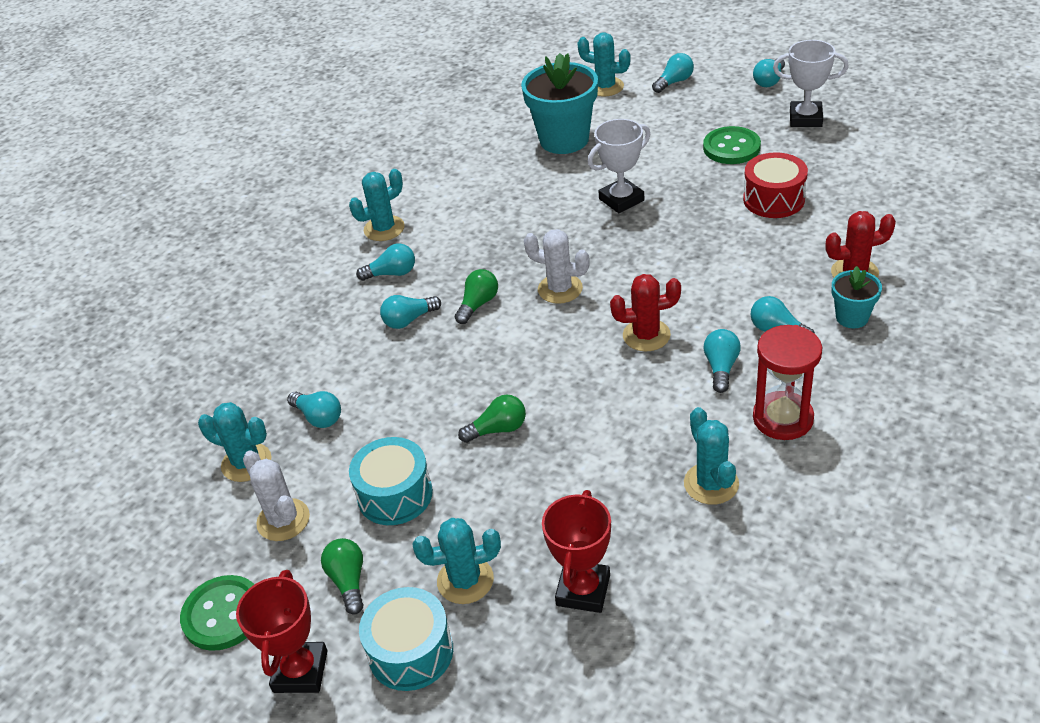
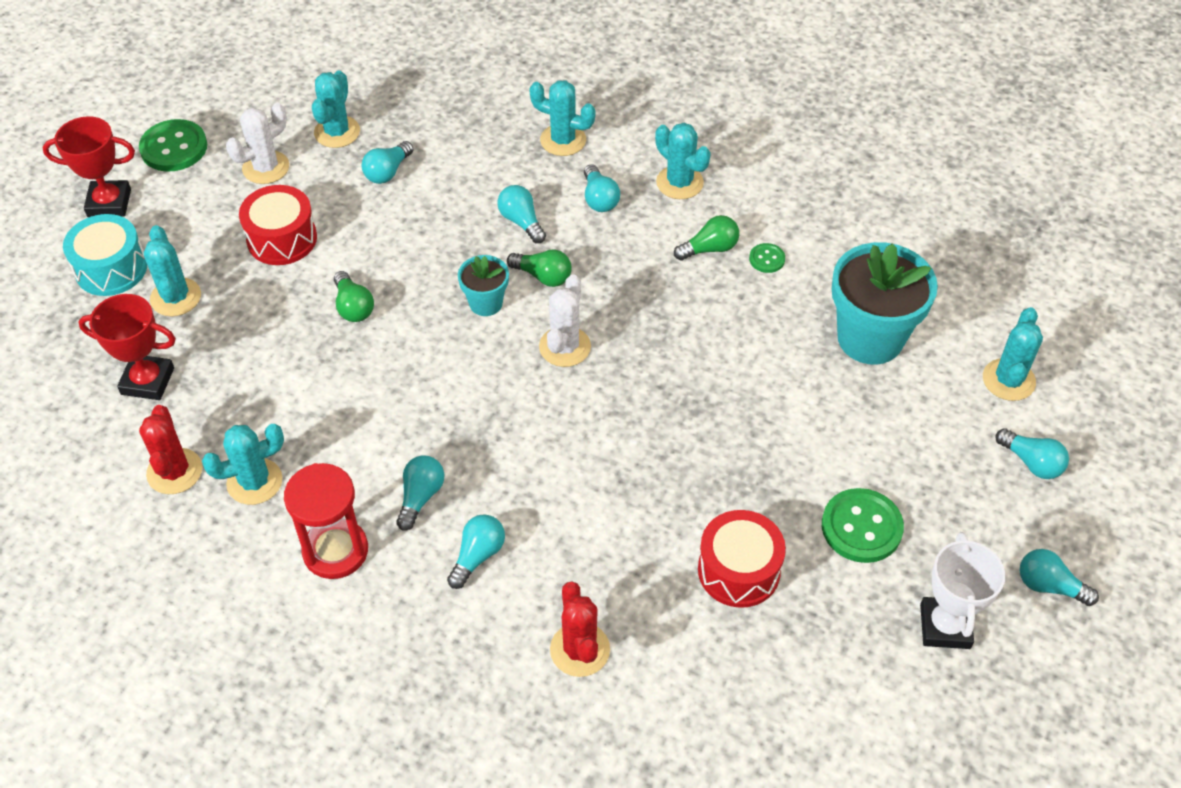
camera: 80 degrees right, 10 degrees up
green light bulb [321,538,364,614] -> green light bulb moved to [674,215,739,261]
turquoise drum [349,437,433,525] -> red drum [239,185,317,265]
white trophy [588,119,651,213] -> none
red cactus [610,274,681,351] -> red cactus moved to [139,405,202,494]
turquoise light bulb [703,329,741,393] -> turquoise light bulb turned 75 degrees counterclockwise [396,455,444,531]
turquoise flower pot [832,266,882,328] -> turquoise flower pot moved to [458,255,509,316]
none -> turquoise cactus [529,80,595,156]
none -> green button [749,243,785,273]

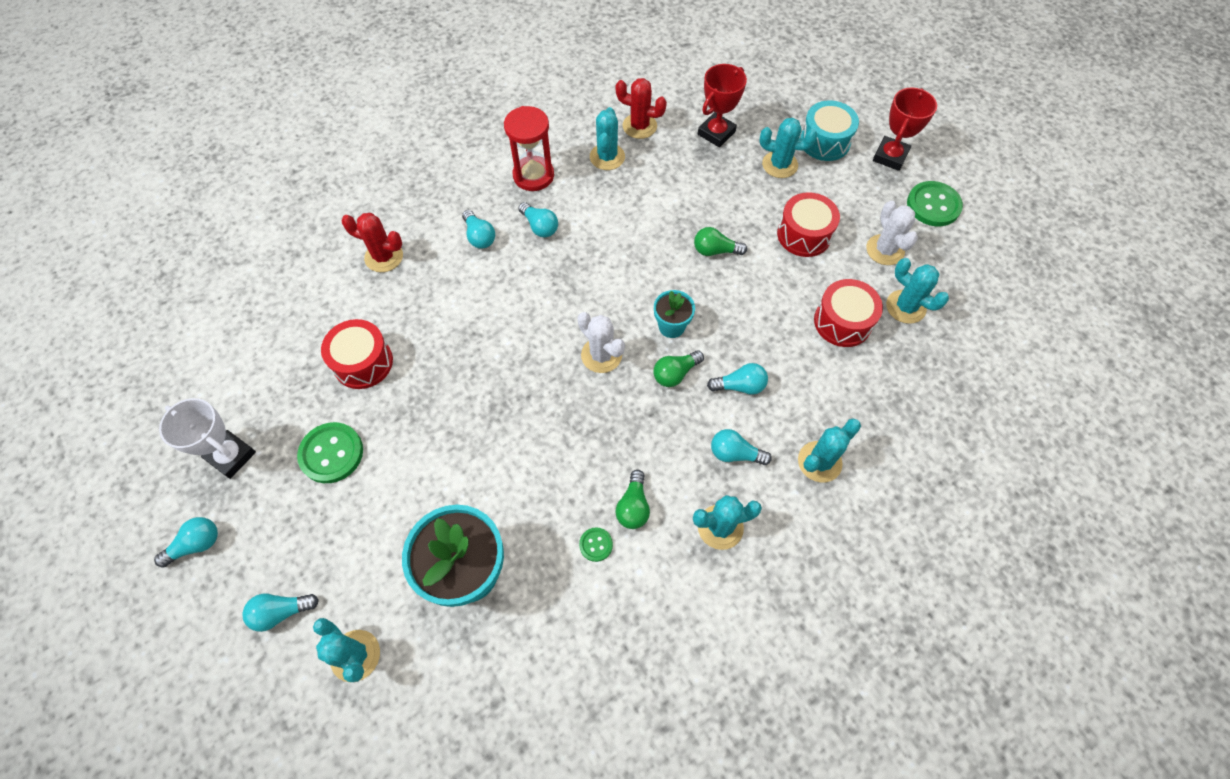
camera: 120 degrees right, 10 degrees up
turquoise light bulb [362,141,414,184] -> red drum [814,279,883,347]

